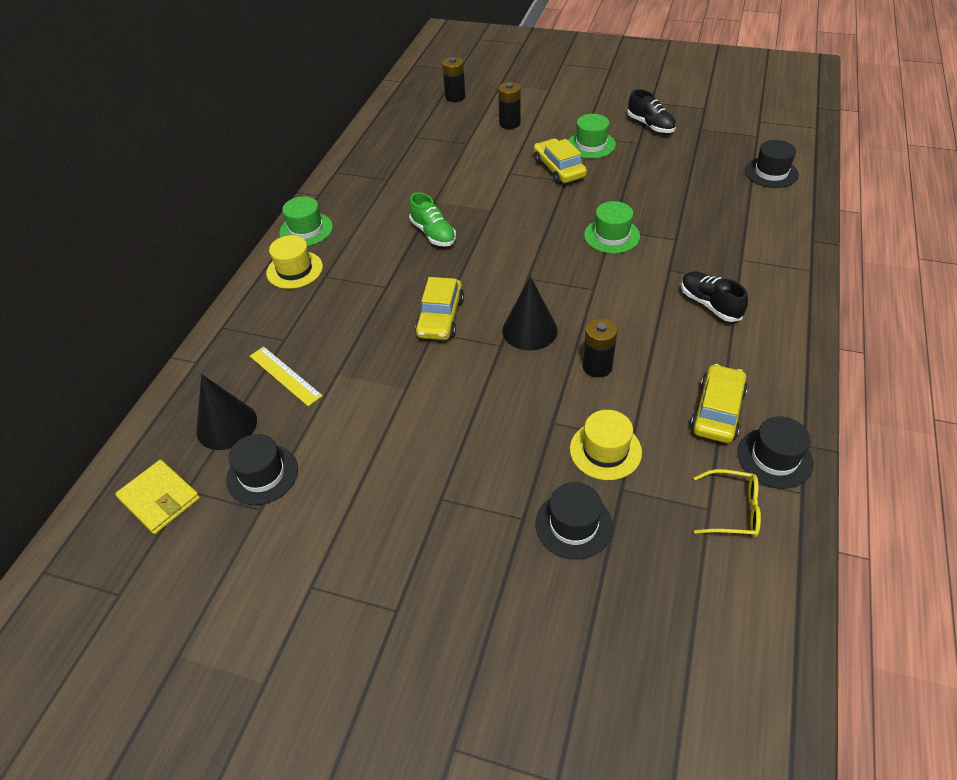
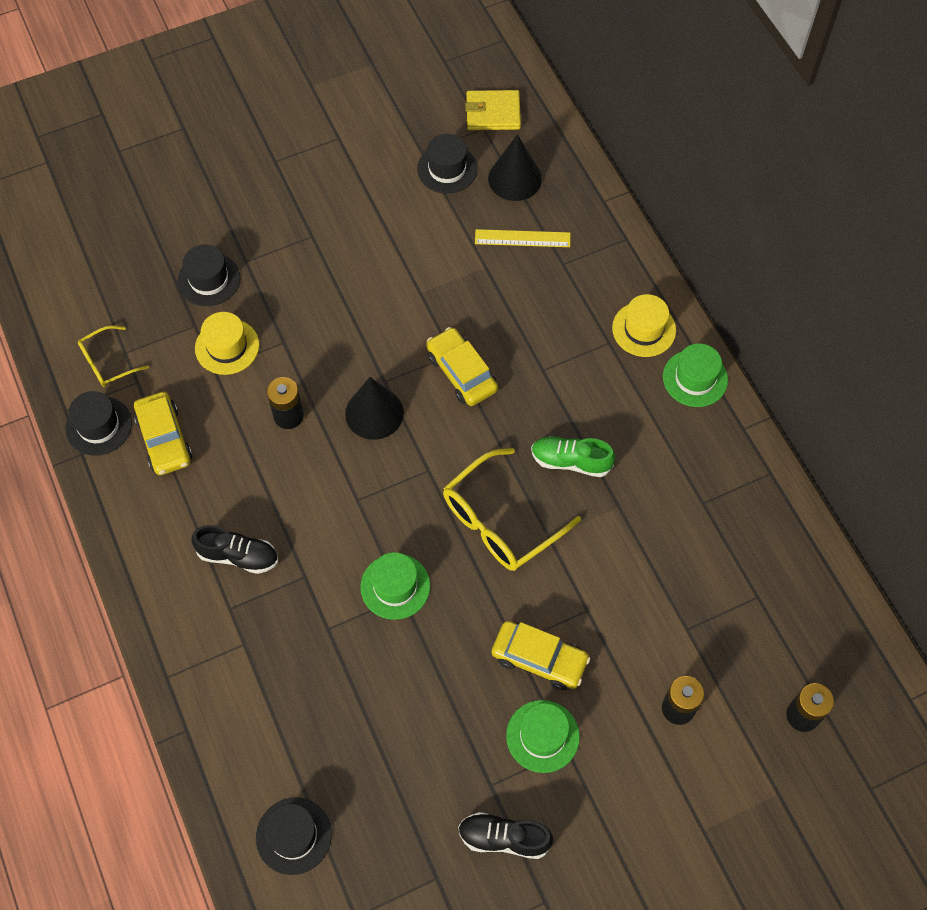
camera: 135 degrees right, 15 degrees up
none -> yellow glasses [443,448,581,571]

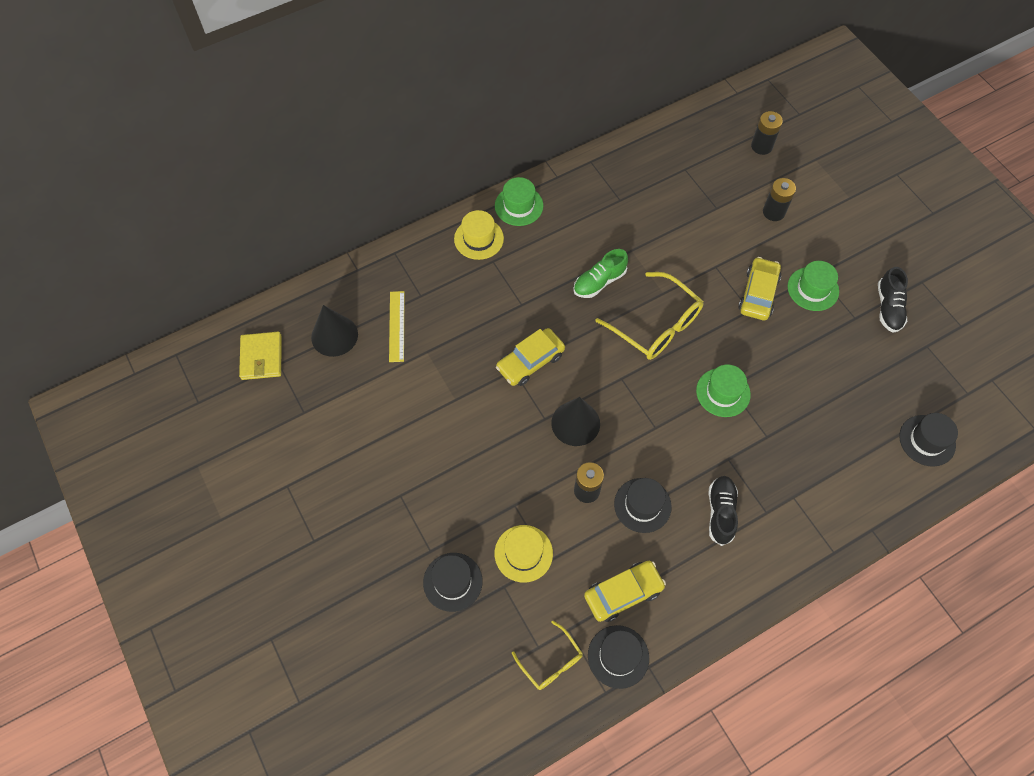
camera: 95 degrees left, 0 degrees up
black hat [417,134,477,194] -> black hat moved to [614,478,672,533]
green shoe [531,436,615,477] -> green shoe turned 45 degrees clockwise [573,249,628,298]

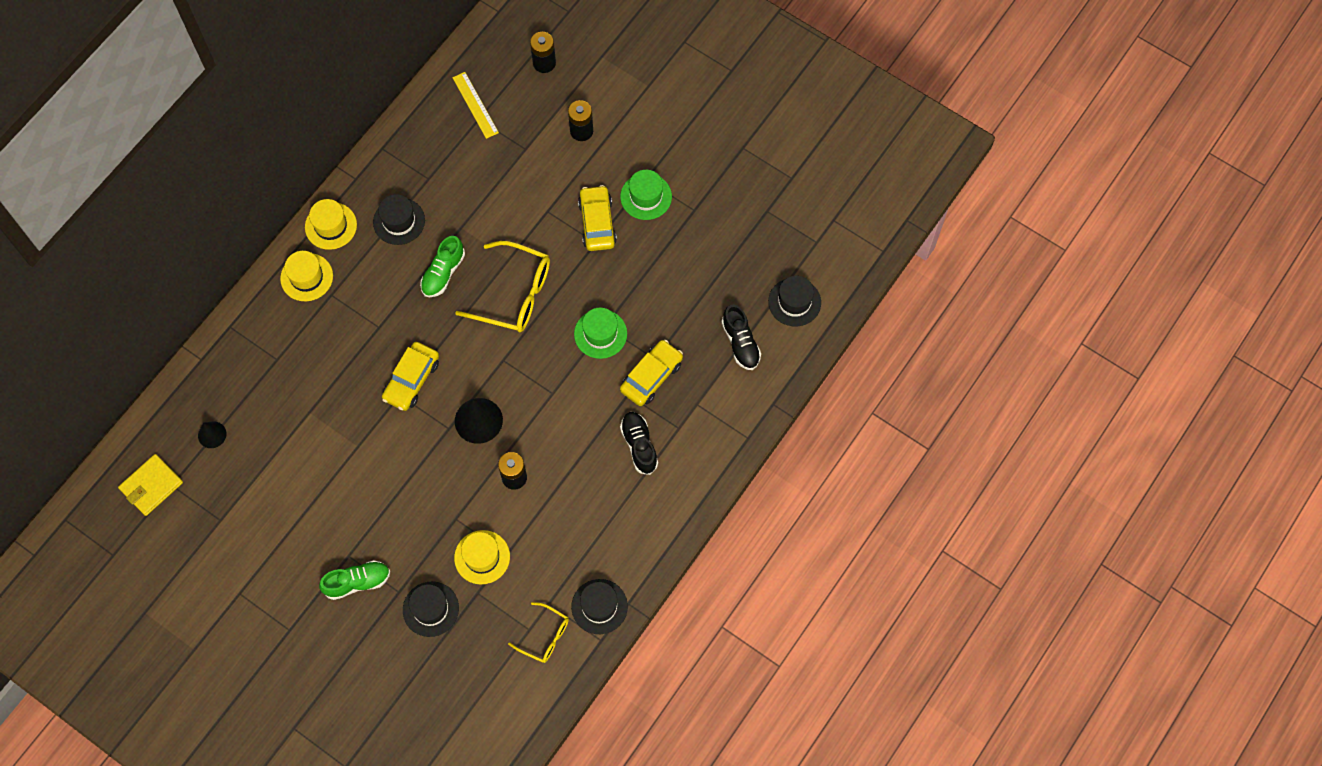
camera: 25 degrees left, 5 degrees up
yellow wallet [239,332,281,380] -> yellow wallet turned 75 degrees clockwise [118,454,183,516]
black cone [311,305,358,357] -> black cone [198,421,227,448], size x0.59
yellow ruler [389,291,405,362] -> yellow ruler moved to [452,72,499,139]
green hat [495,177,543,226] -> yellow hat [305,199,357,250]
yellow car [584,561,666,622] -> yellow car moved to [620,340,683,406]
black hat [614,478,672,533] -> black hat moved to [373,194,425,245]
black shoe [878,267,908,333] -> black shoe moved to [722,305,761,370]
none -> green shoe [319,560,390,600]

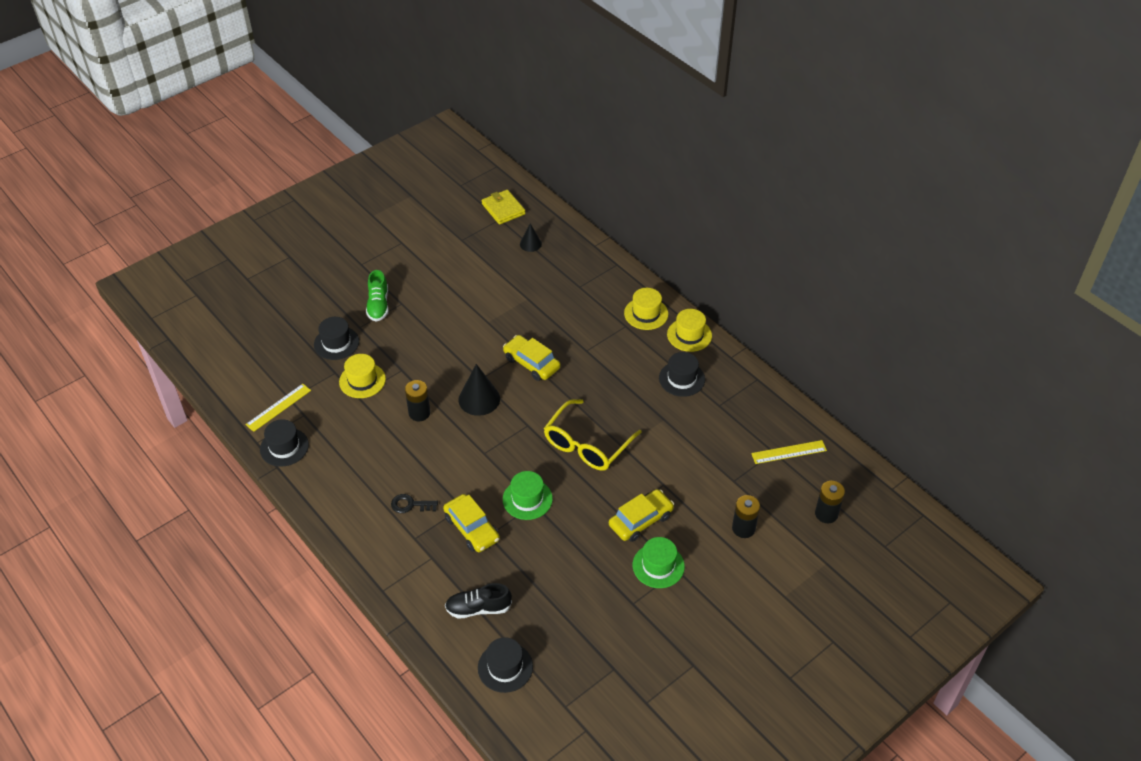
camera: 105 degrees right, 20 degrees down
green shoe [420,236,465,297] -> none
yellow glasses [508,602,569,663] -> yellow ruler [245,384,311,432]
yellow car [578,185,617,251] -> yellow car turned 45 degrees counterclockwise [609,489,674,542]
black shoe [620,412,658,475] -> black key [391,494,438,513]

